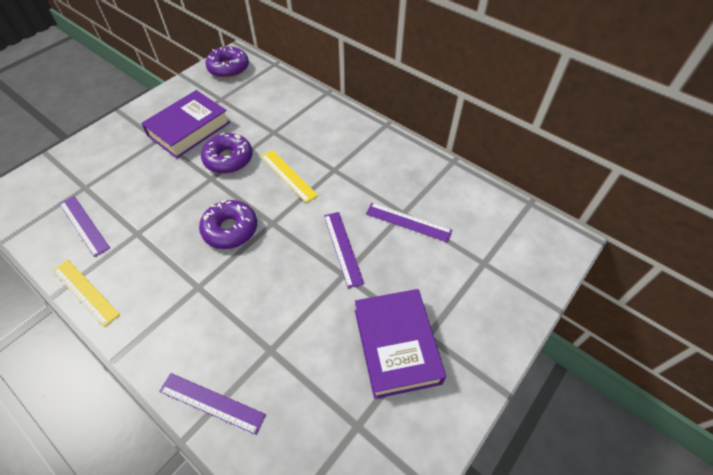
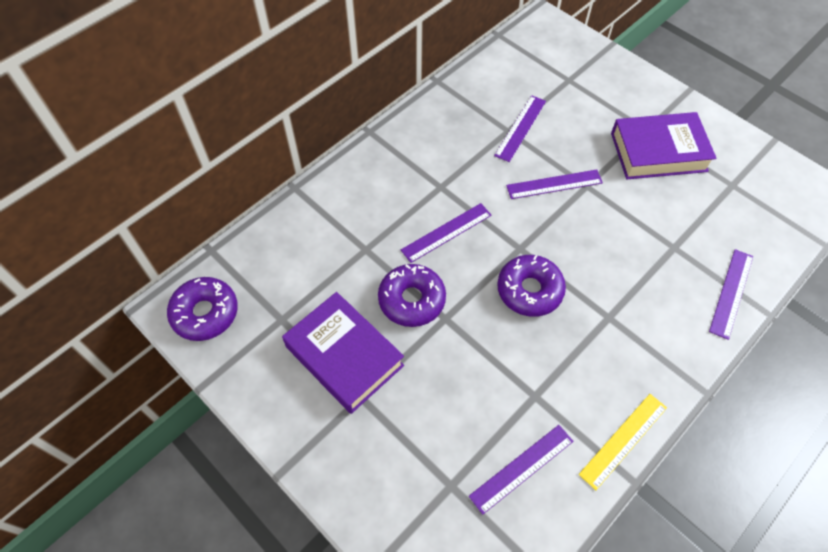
camera: 85 degrees left, 5 degrees up
yellow ruler [261,150,318,203] -> purple ruler [401,203,492,263]

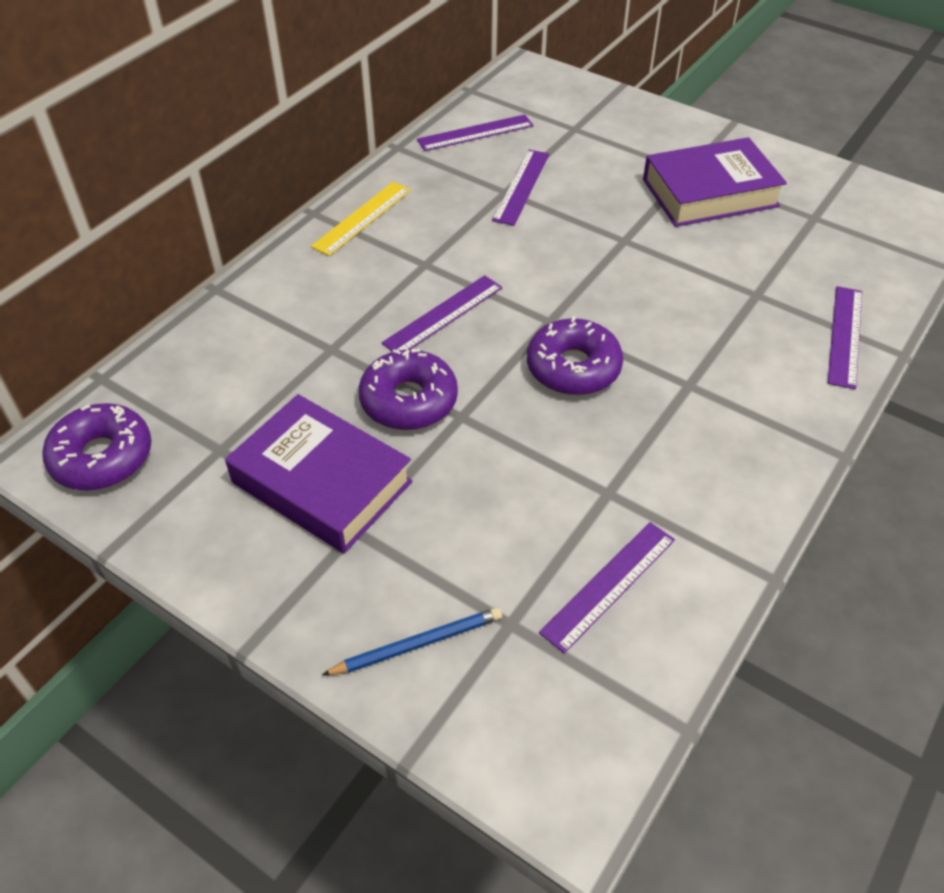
camera: 10 degrees left, 10 degrees down
purple ruler [506,170,603,199] -> purple ruler moved to [417,114,533,151]
yellow ruler [579,394,667,490] -> yellow ruler moved to [311,182,411,256]
none -> blue pencil [322,607,502,675]

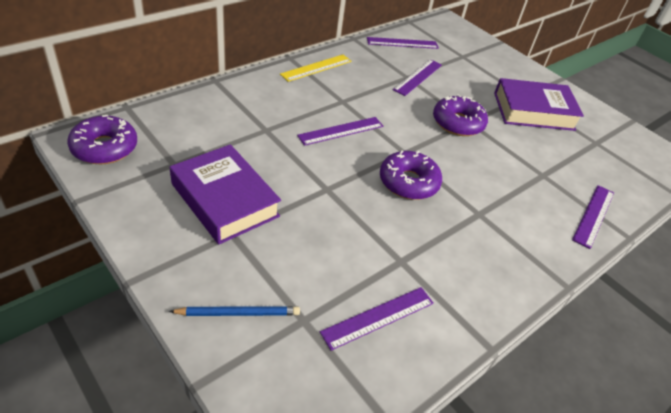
camera: 10 degrees right, 5 degrees down
purple donut [359,349,458,430] -> purple donut moved to [433,95,488,136]

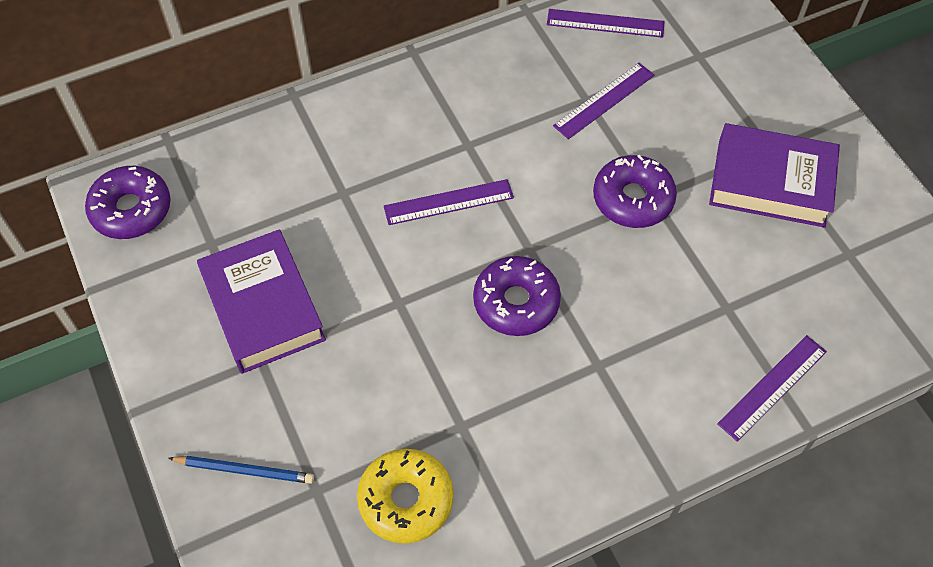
camera: 20 degrees right, 15 degrees up
yellow ruler [280,55,352,82] -> none
purple ruler [320,287,434,351] -> yellow donut [357,449,454,544]

